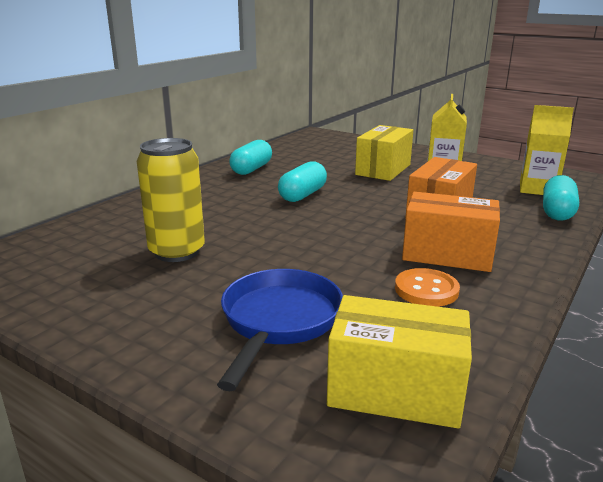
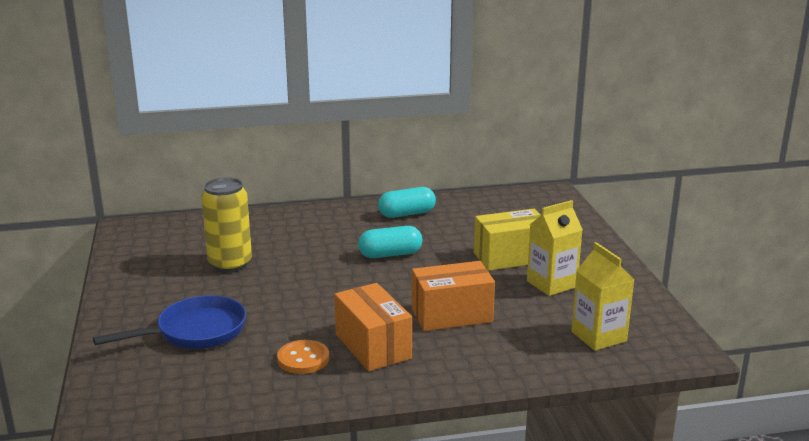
camera: 45 degrees right, 0 degrees up
yellow box [327,295,472,429] -> none
turquoise capsule [543,175,579,221] -> none

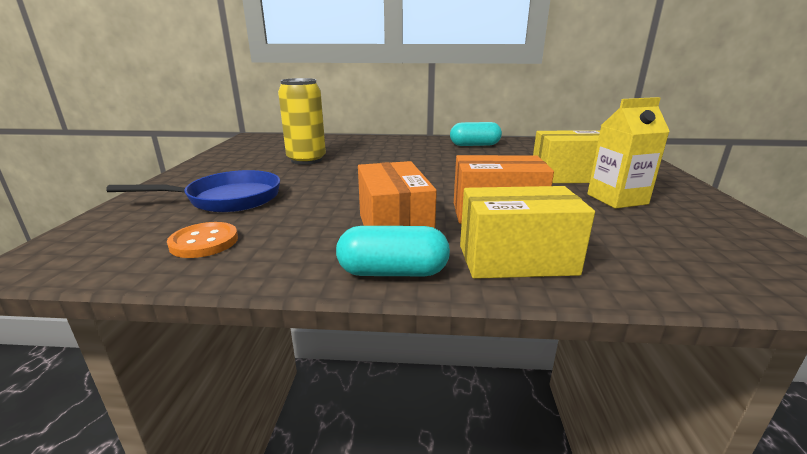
camera: 15 degrees right, 0 degrees up
orange button [277,340,329,374] -> orange button moved to [167,222,238,258]
turquoise capsule [358,226,422,258] -> turquoise capsule moved to [336,226,450,276]
yellow carton [571,242,634,351] -> none
none -> yellow box [460,186,595,279]

